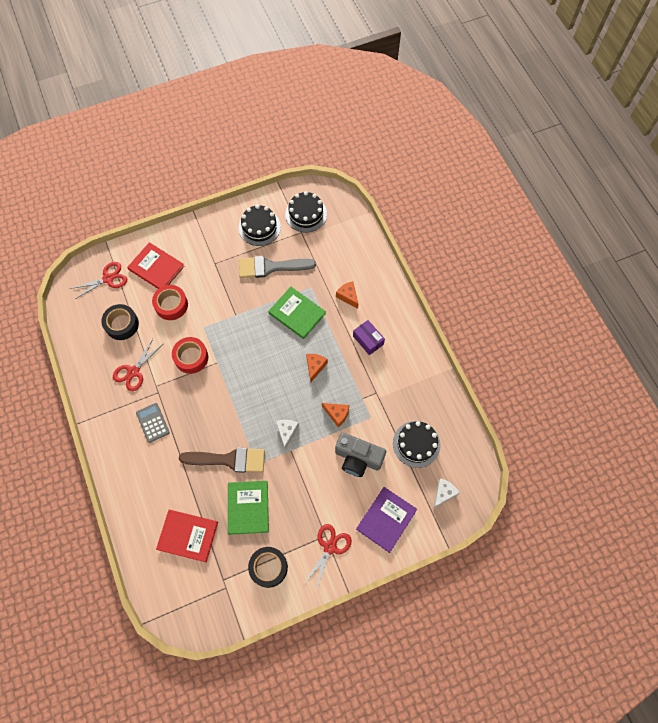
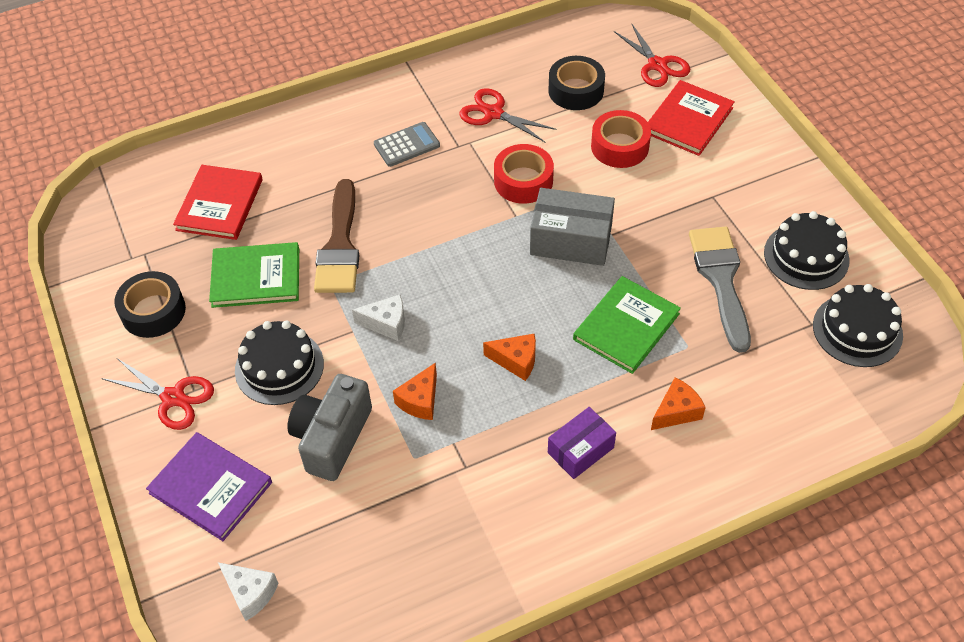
camera: 90 degrees right, 15 degrees down
black cake [393,421,441,468] -> black cake moved to [235,321,324,405]
none -> grey box [530,188,615,266]

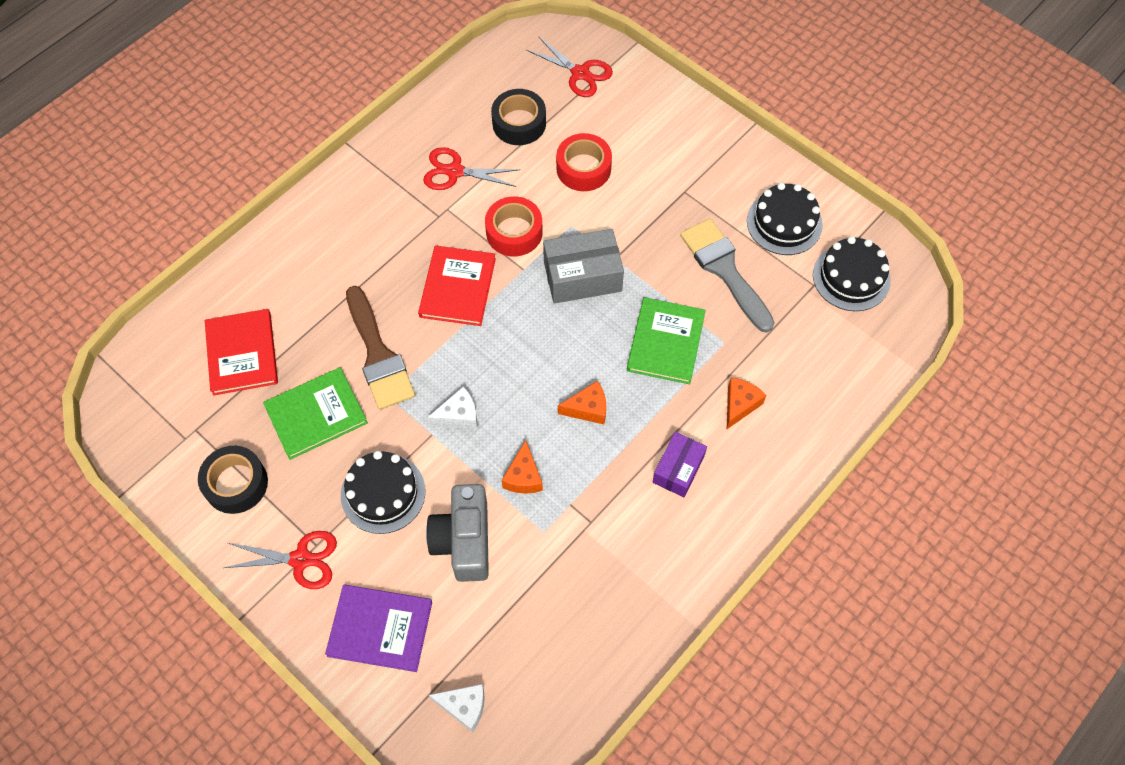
camera: 25 degrees left, 10 degrees up
grey calculator [374,122,440,167] -> none
red book [648,80,735,156] -> red book moved to [418,245,496,326]

